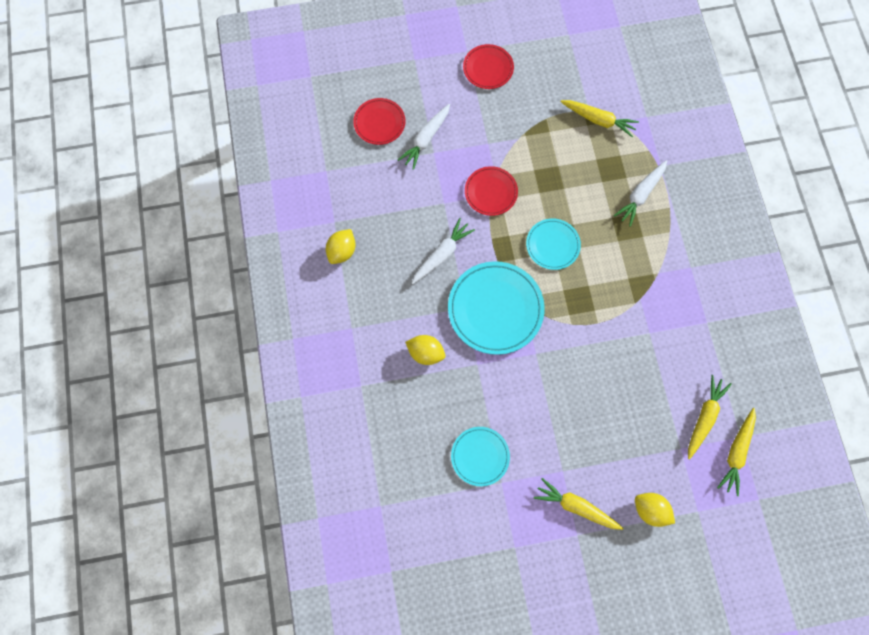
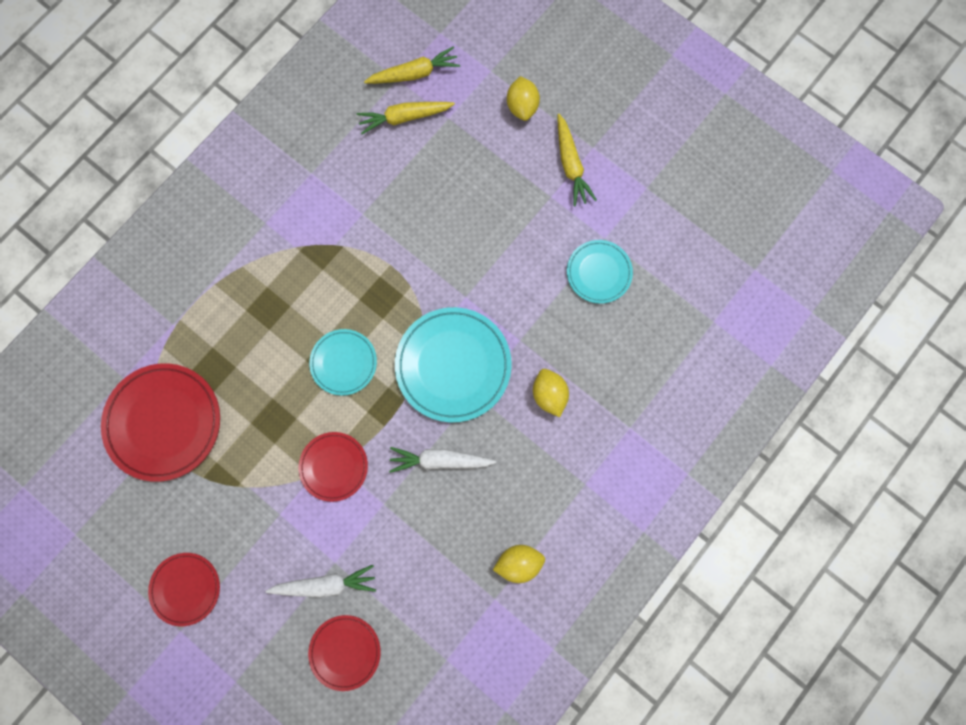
camera: 130 degrees left, 5 degrees up
yellow carrot [561,100,639,138] -> red plate [101,363,220,482]
white carrot [614,160,667,227] -> none

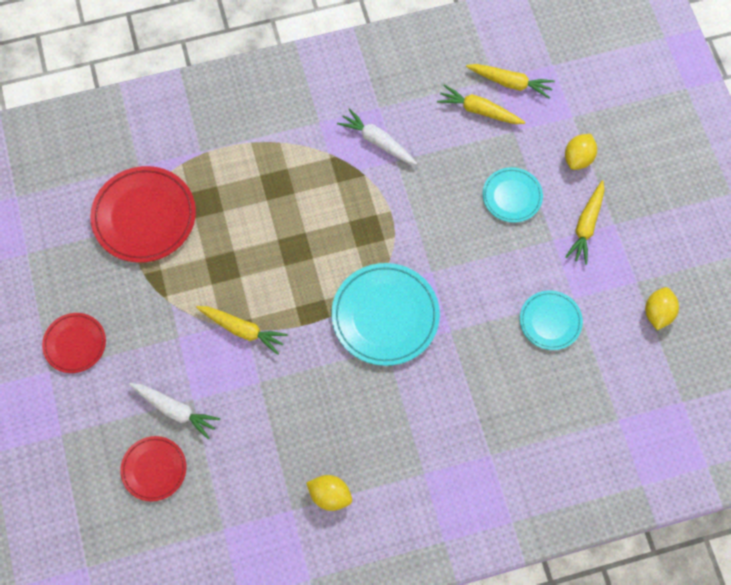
camera: 35 degrees right, 10 degrees down
red plate [299,432,368,502] -> yellow carrot [196,306,288,355]
turquoise plate [309,329,377,396] -> turquoise plate moved to [482,167,543,223]
white carrot [389,447,496,473] -> white carrot moved to [337,108,417,165]
yellow lemon [533,369,569,417] -> yellow lemon moved to [645,287,679,330]

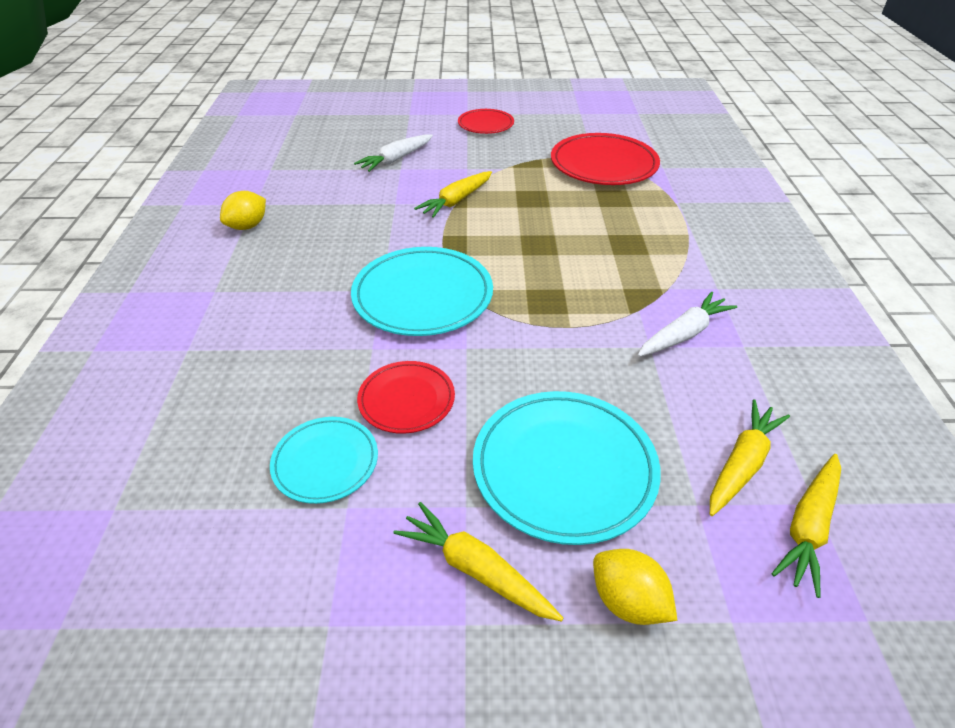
camera: 105 degrees right, 25 degrees down
red plate [120,436,186,502] -> red plate moved to [357,361,455,434]
turquoise plate [482,167,543,223] -> turquoise plate [473,391,661,545], size x1.72
yellow lemon [645,287,679,330] -> none

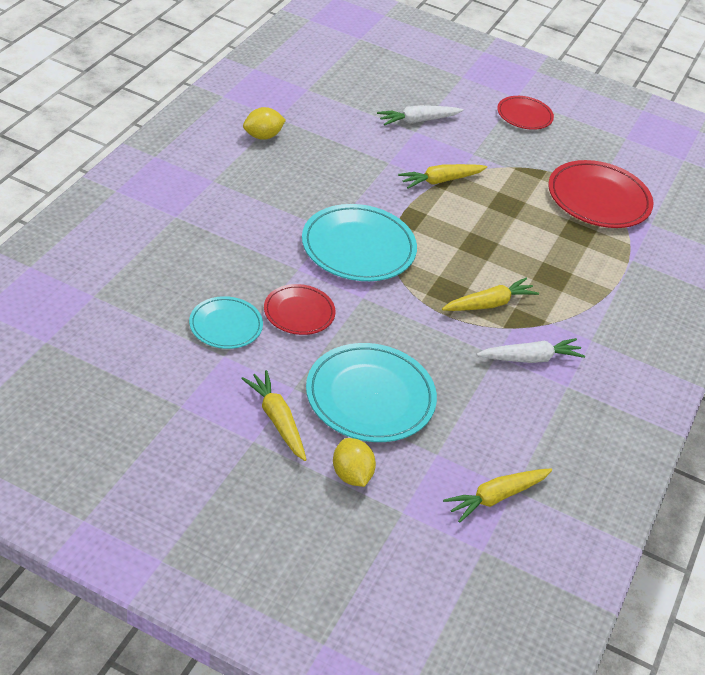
camera: 20 degrees right, 0 degrees up
yellow carrot [710,399,790,516] -> yellow carrot moved to [442,278,539,311]

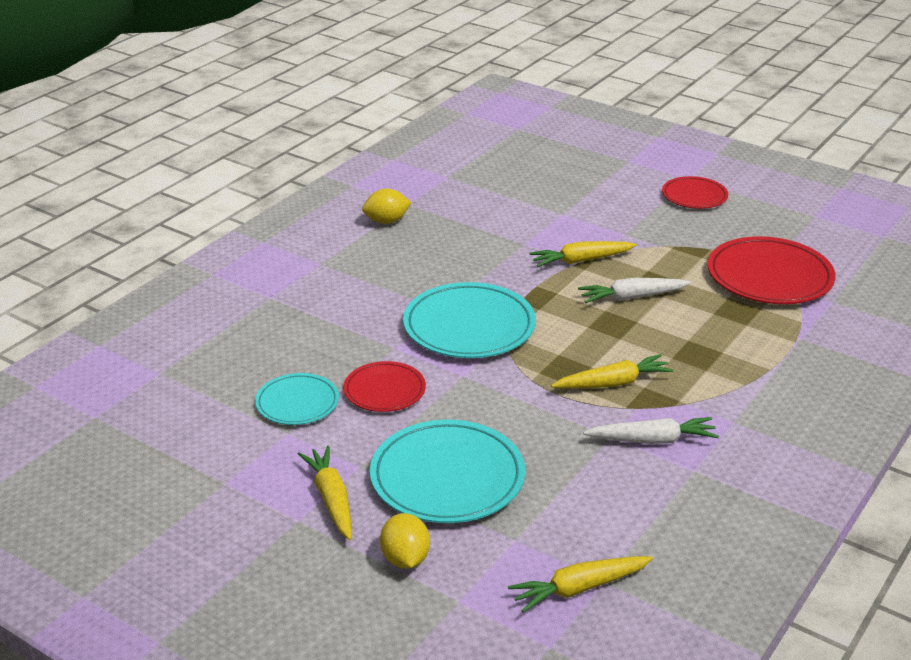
camera: 15 degrees right, 10 degrees down
white carrot [377,105,463,125] -> white carrot moved to [578,278,691,303]

